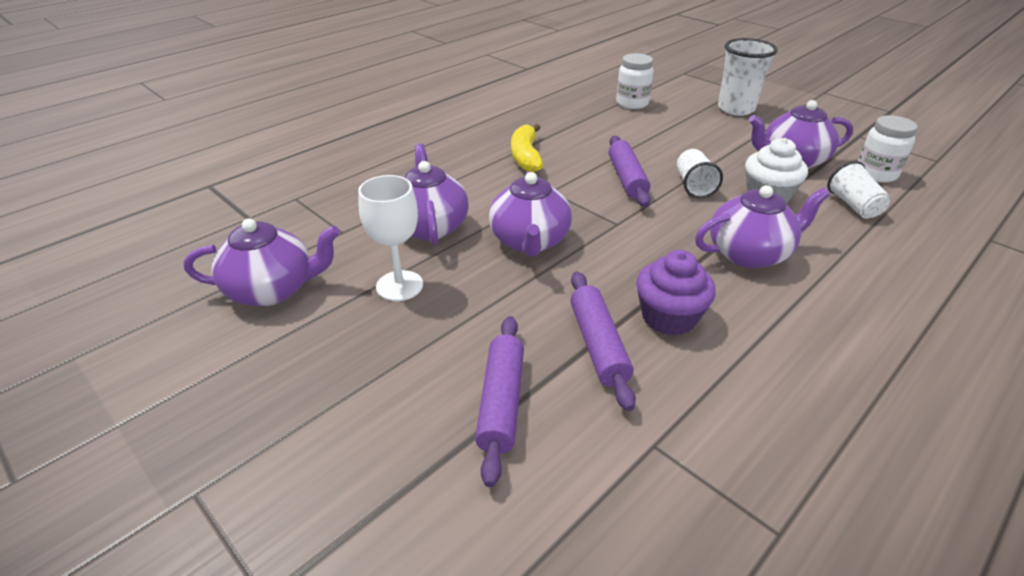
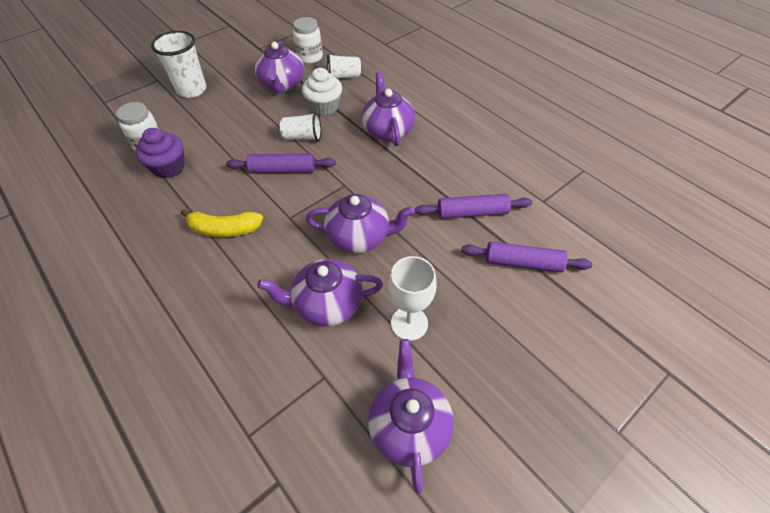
camera: 85 degrees left, 15 degrees up
purple cupcake [636,250,716,336] -> purple cupcake moved to [135,128,185,178]

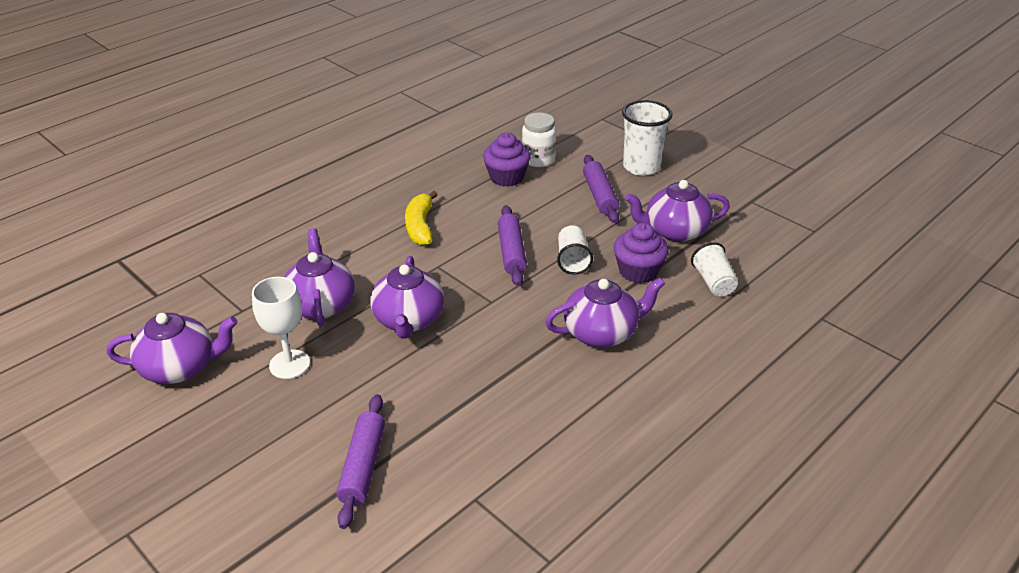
camera: 85 degrees right, 15 degrees down
white jar [293,17,323,64] -> none
white cupcake [302,68,342,116] -> purple cupcake [614,223,669,284]
purple rolling pin [415,194,532,219] -> purple rolling pin moved to [583,155,619,223]

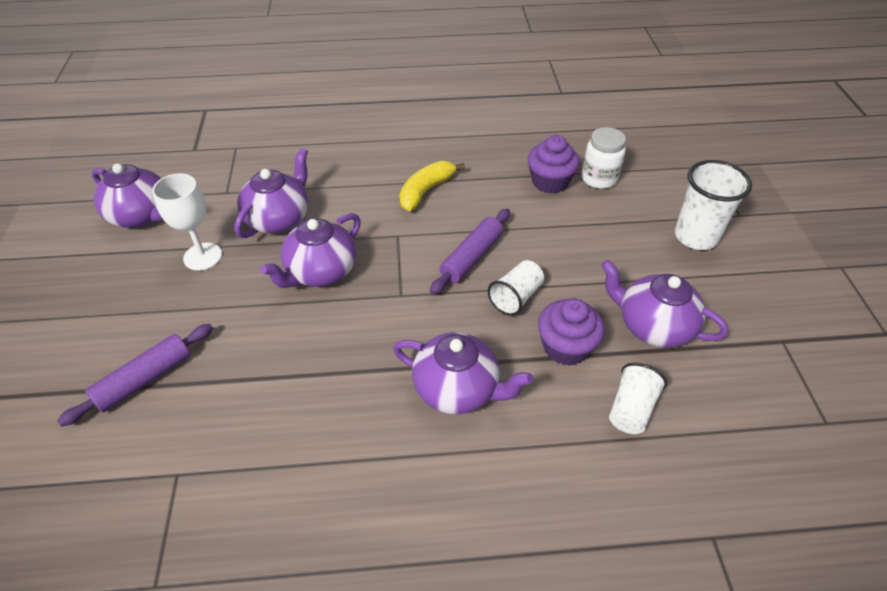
camera: 40 degrees right, 10 degrees up
purple rolling pin [583,155,619,223] -> none

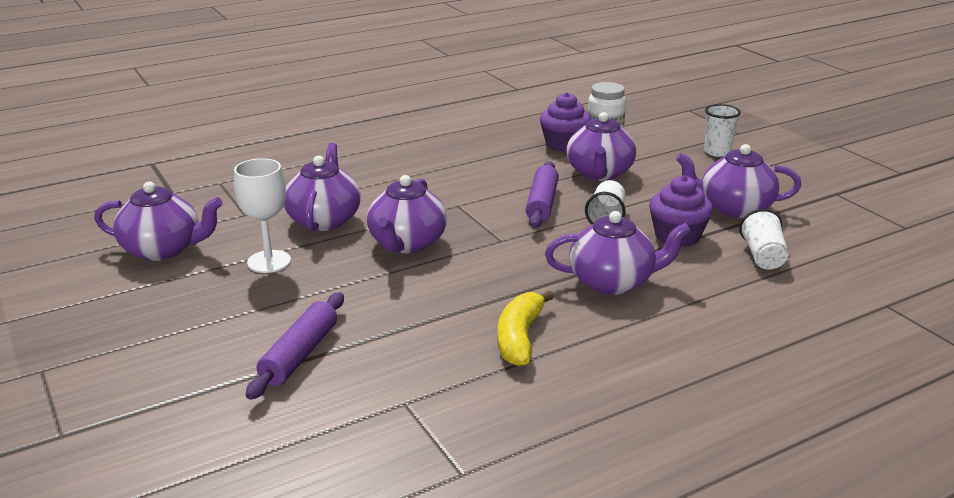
camera: 25 degrees left, 20 degrees down
yellow banana [399,161,465,211] -> yellow banana moved to [498,290,554,366]
white cup [675,160,752,250] -> white cup [704,104,741,157], size x0.64
none -> purple teapot [566,112,636,181]

